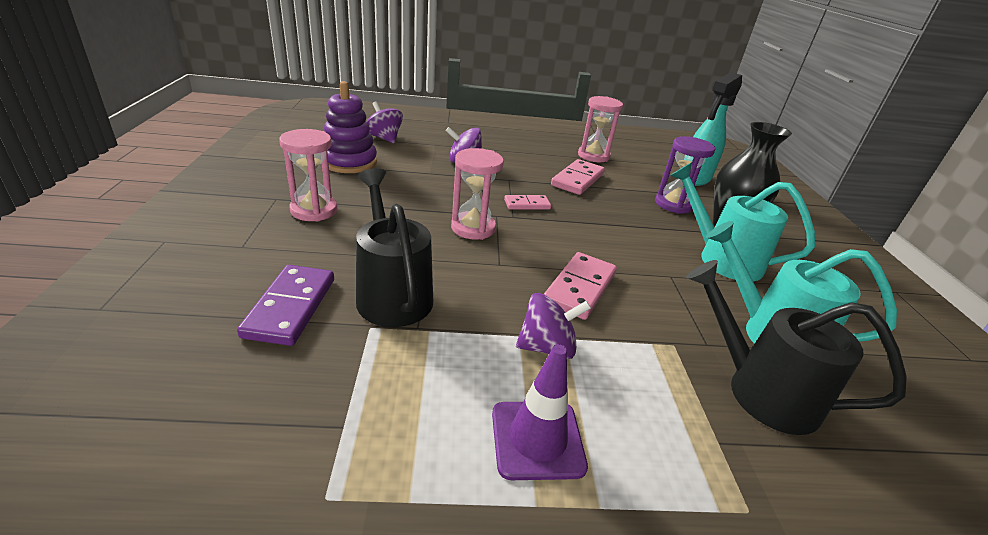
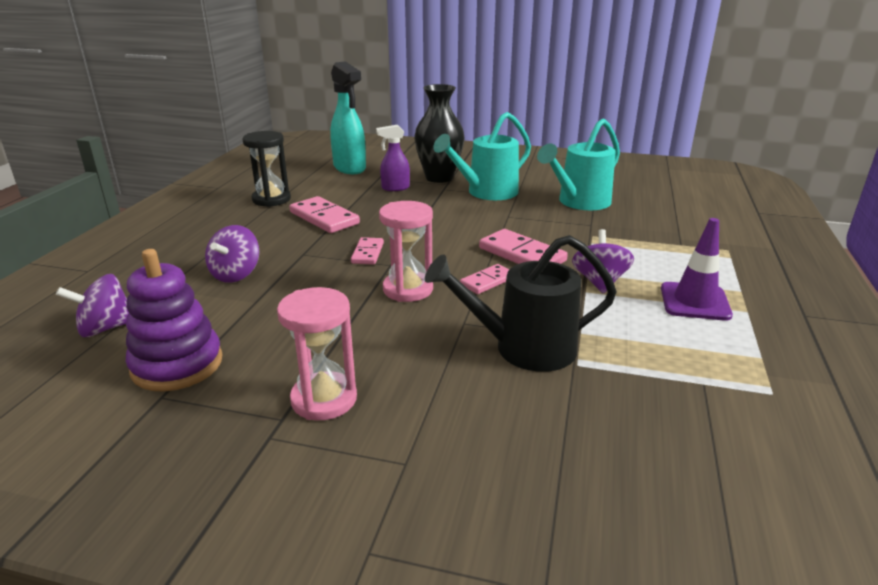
camera: 70 degrees left, 5 degrees down
purple domino [237,265,334,346] -> none
pink hourglass [578,96,623,162] -> black hourglass [242,131,291,207]
purple hourglass [655,136,715,214] -> purple spray bottle [376,125,410,191]
black watering can [686,260,907,435] -> none
none -> pink domino [460,264,510,294]

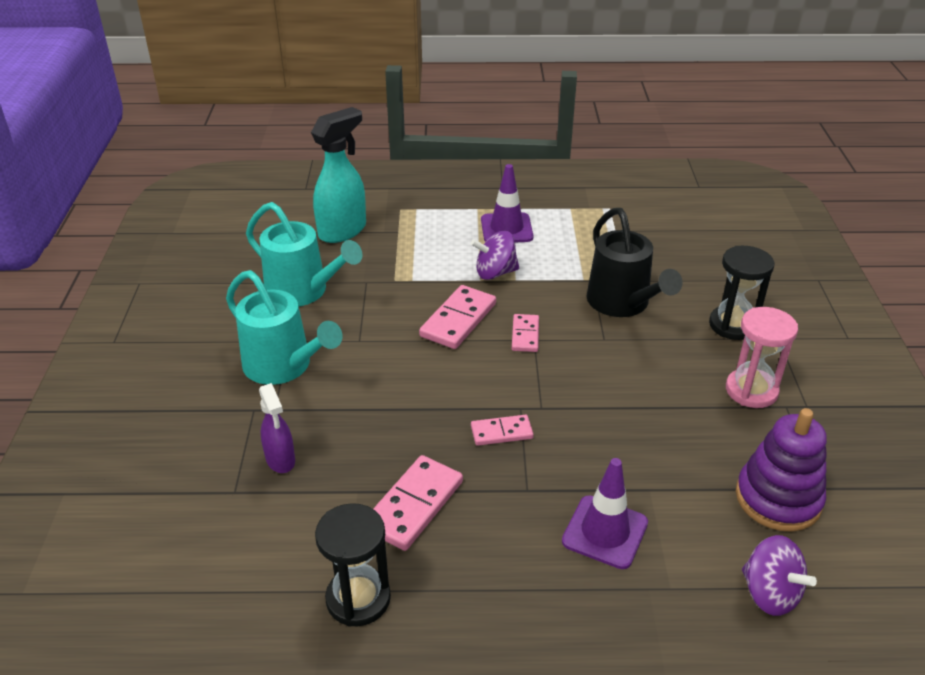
camera: 105 degrees left, 10 degrees up
purple spinning top [205,225,259,283] -> purple traffic cone [562,458,648,569]
turquoise spray bottle [330,61,366,174] -> turquoise spray bottle moved to [311,107,366,243]
pink hourglass [379,201,433,302] -> none
black vase [414,84,465,183] -> none
pink domino [460,264,510,294] -> pink domino turned 60 degrees clockwise [512,314,539,352]
none -> black hourglass [709,246,775,340]

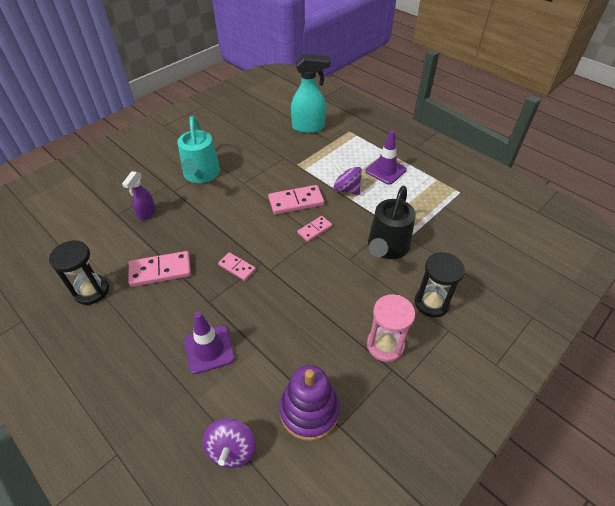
camera: 45 degrees right, 10 degrees up
turquoise watering can [246,202,362,306] -> none

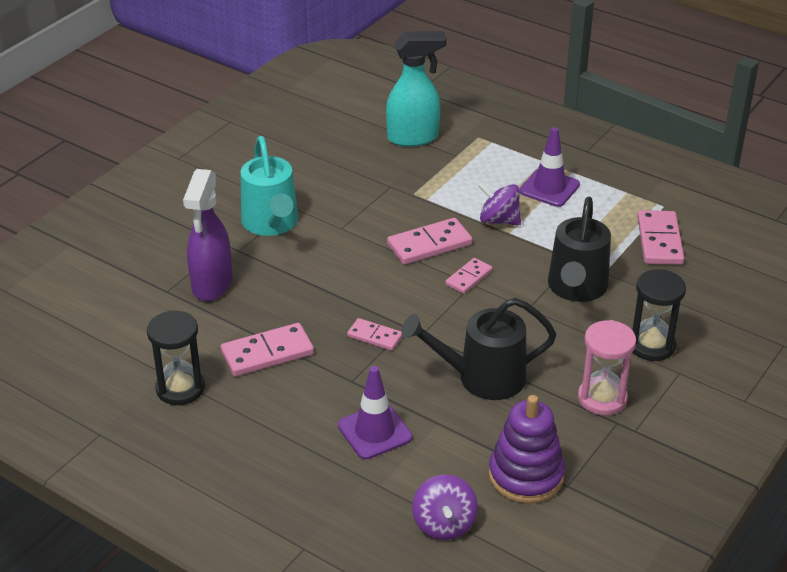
camera: 10 degrees left, 10 degrees down
purple spray bottle [122,171,155,220] -> purple spray bottle [183,169,232,301], size x1.73
none -> black watering can [401,298,556,400]
none -> pink domino [637,210,684,265]

